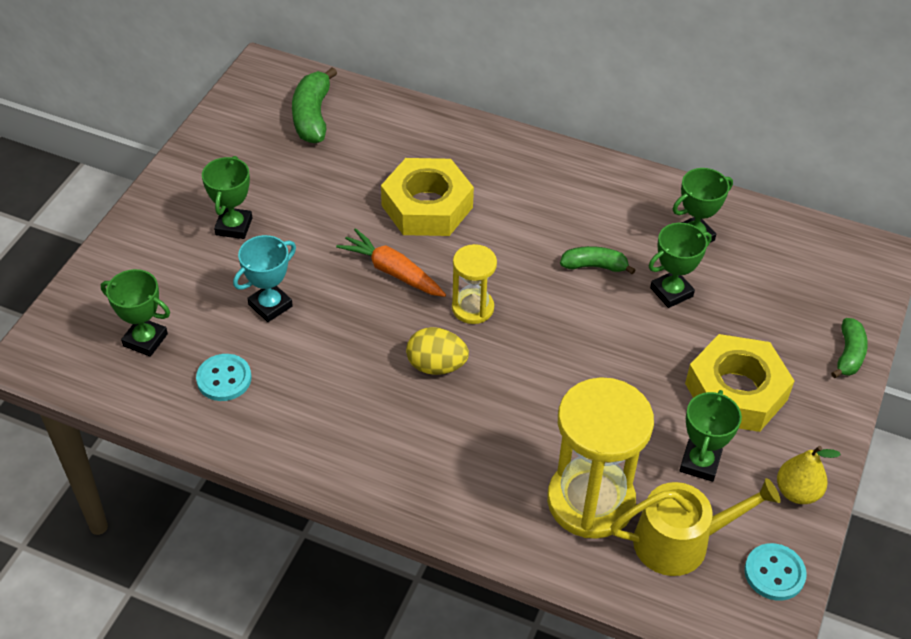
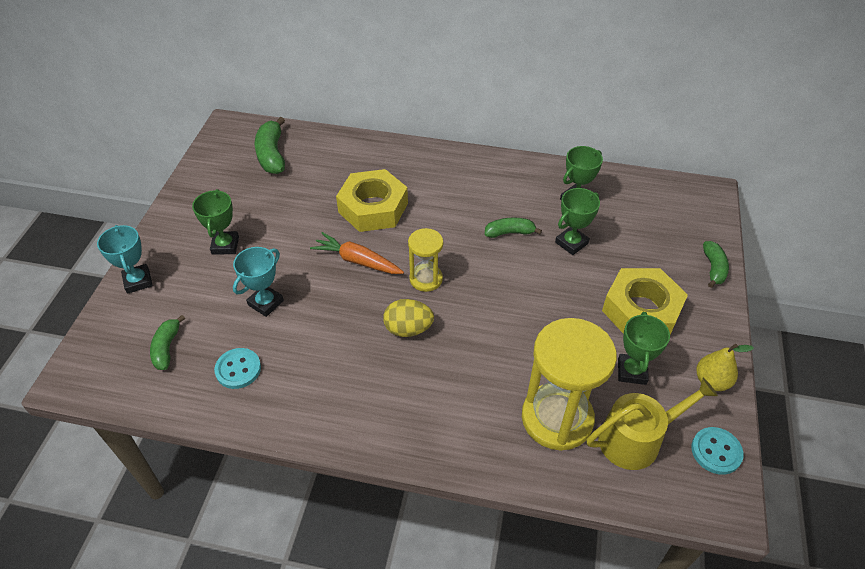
camera: 10 degrees left, 0 degrees up
green trophy [101,269,170,357] -> green banana [150,315,185,370]
none -> turquoise trophy [97,225,153,294]

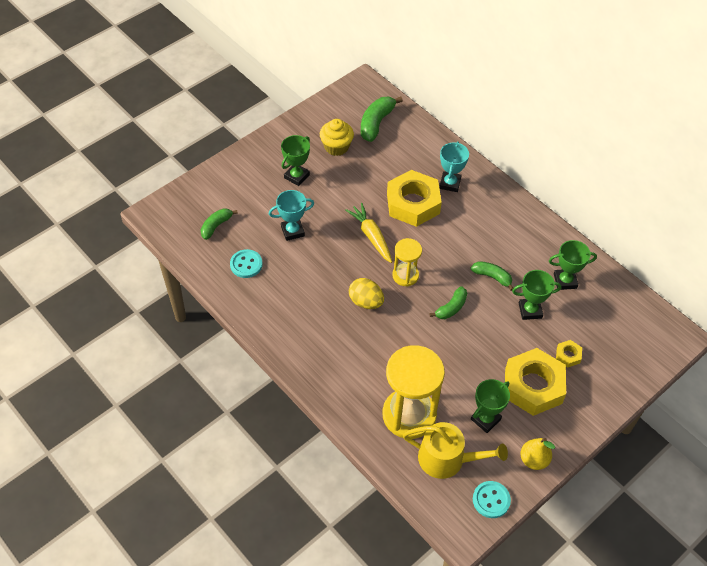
camera: 35 degrees right, 5 degrees up
turquoise trophy [97,225,153,294] -> turquoise trophy moved to [439,141,469,192]
orange carrot [310,232,404,274] -> yellow carrot [346,203,392,263]
green banana [703,241,729,288] -> green banana moved to [429,286,467,319]
none -> yellow cupcake [320,119,354,156]
none -> yellow nut [556,340,582,368]

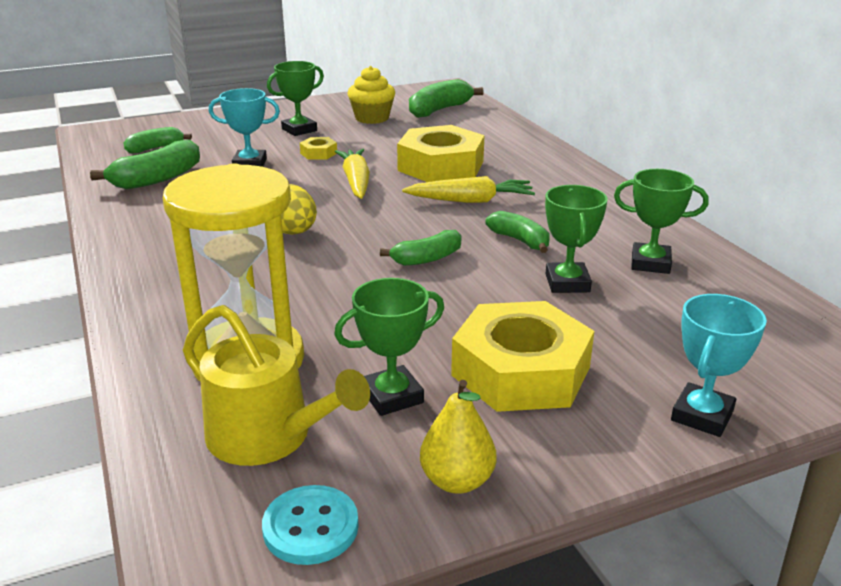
camera: 20 degrees right, 25 degrees down
turquoise button [230,249,263,278] -> green banana [90,140,200,189]
yellow hourglass [392,238,422,286] -> none
turquoise trophy [439,141,469,192] -> turquoise trophy moved to [671,294,767,437]
green trophy [512,270,561,320] -> green trophy turned 75 degrees clockwise [545,185,608,293]
yellow nut [556,340,582,368] -> yellow nut moved to [300,137,337,160]
none -> yellow carrot [402,176,535,203]

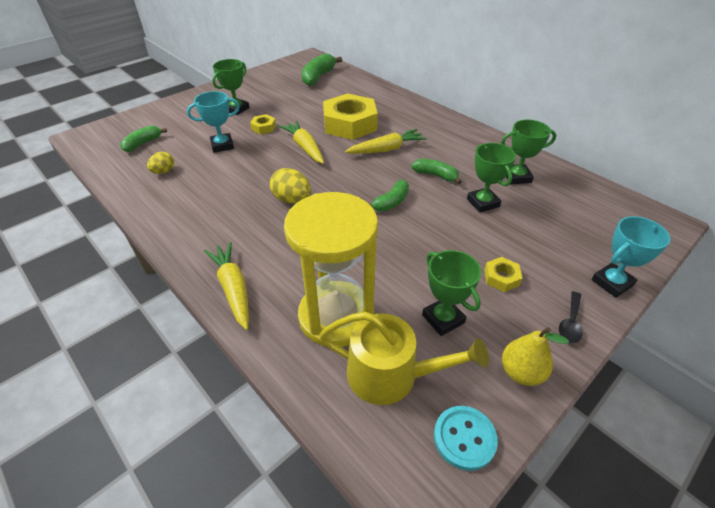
camera: 20 degrees left, 15 degrees up
green banana [90,140,200,189] -> yellow egg [147,152,174,174]
green trophy [334,278,444,416] -> green trophy turned 75 degrees counterclockwise [422,250,481,336]
yellow cupcake [347,66,395,124] -> none
yellow nut [451,301,594,412] -> yellow nut [484,257,522,292], size x0.43
turquoise trophy [671,294,767,437] -> turquoise trophy turned 45 degrees clockwise [591,216,670,298]
none -> yellow carrot [204,242,249,330]
none -> black spoon [559,291,583,343]

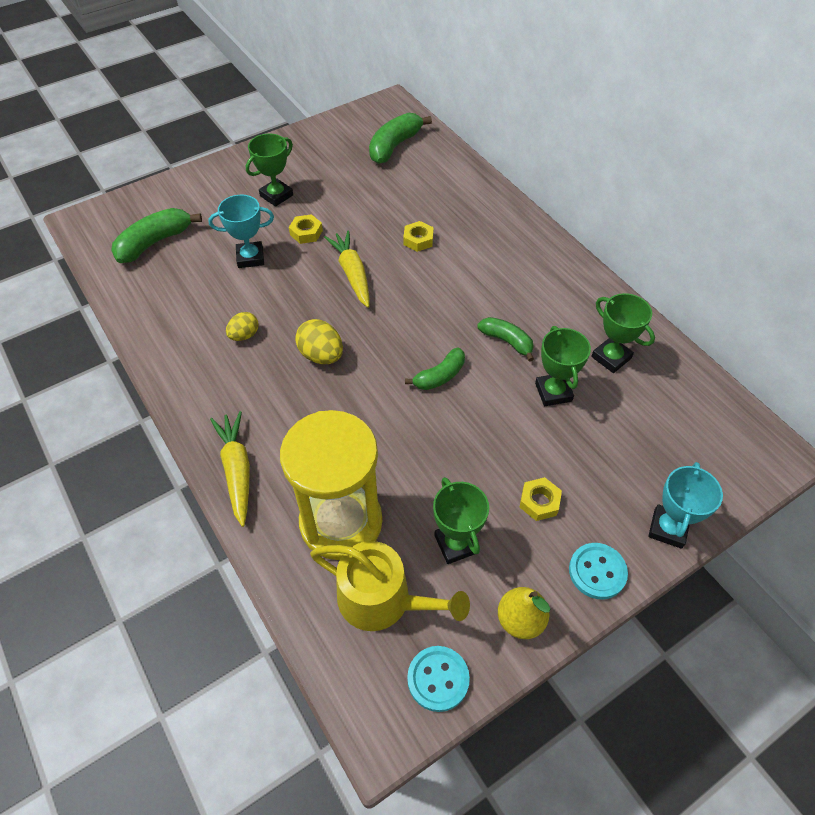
camera: 10 degrees right, 10 degrees up
green banana [120,126,167,152] -> green banana [111,208,202,263], size x1.56
yellow egg [147,152,174,174] -> yellow egg moved to [226,312,259,341]
yellow nut [323,93,378,140] -> yellow nut [403,221,434,252], size x0.43
yellow carrot [345,129,427,154] -> none
green trophy [501,120,556,184] -> green trophy turned 45 degrees clockwise [591,293,655,373]
black spoon [559,291,583,343] -> turquoise button [569,543,628,599]
turquoise trophy [591,216,670,298] -> turquoise trophy turned 45 degrees counterclockwise [648,462,723,549]

